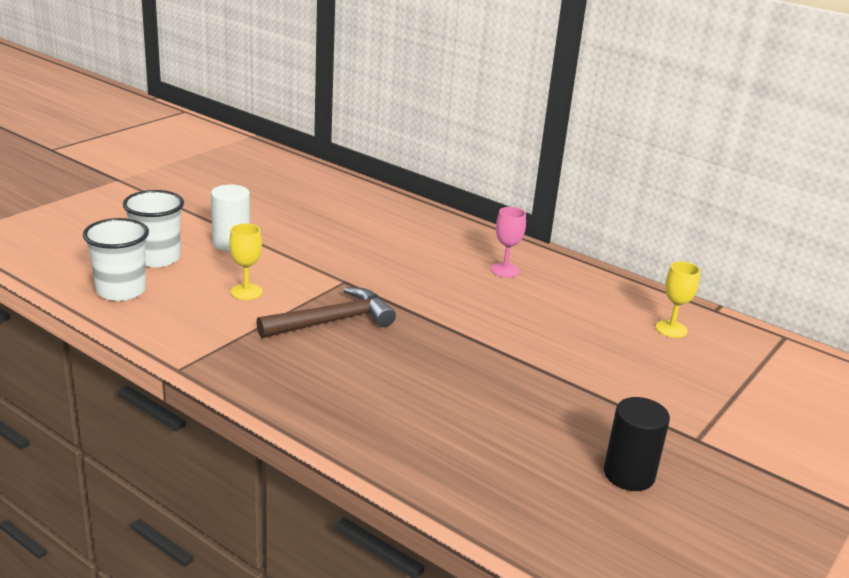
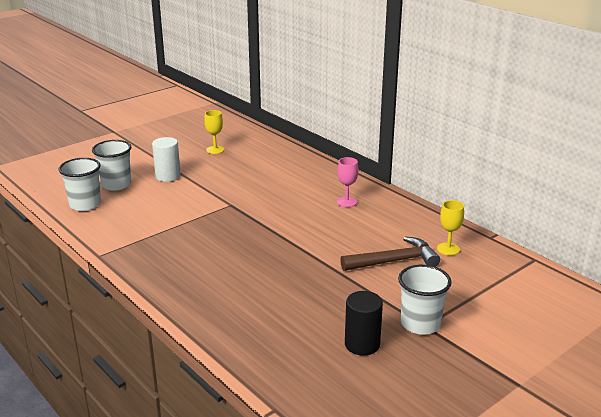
camera: 15 degrees right, 0 degrees up
yellow goblet [229,223,263,300] -> yellow goblet moved to [204,110,224,154]
brown hammer [256,287,396,338] -> brown hammer moved to [340,236,440,271]
none -> white cup [398,265,451,335]

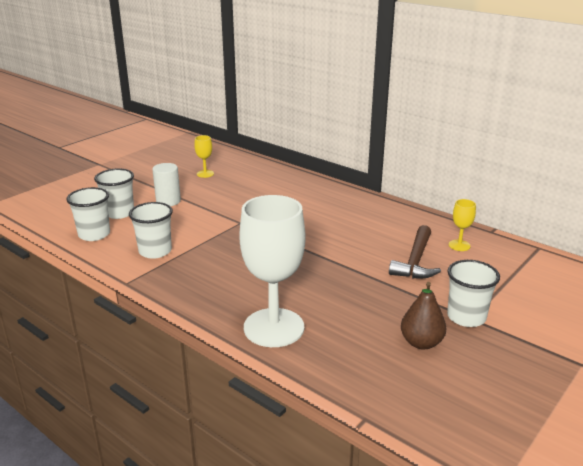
camera: 10 degrees left, 0 degrees up
pink goblet [337,157,358,207] -> none
brown hammer [340,236,440,271] -> brown hammer turned 135 degrees clockwise [389,225,441,278]
black cylinder [345,291,383,356] -> brown pear [401,282,447,350]
none -> white cup [129,202,173,259]
none -> white goblet [239,195,305,347]

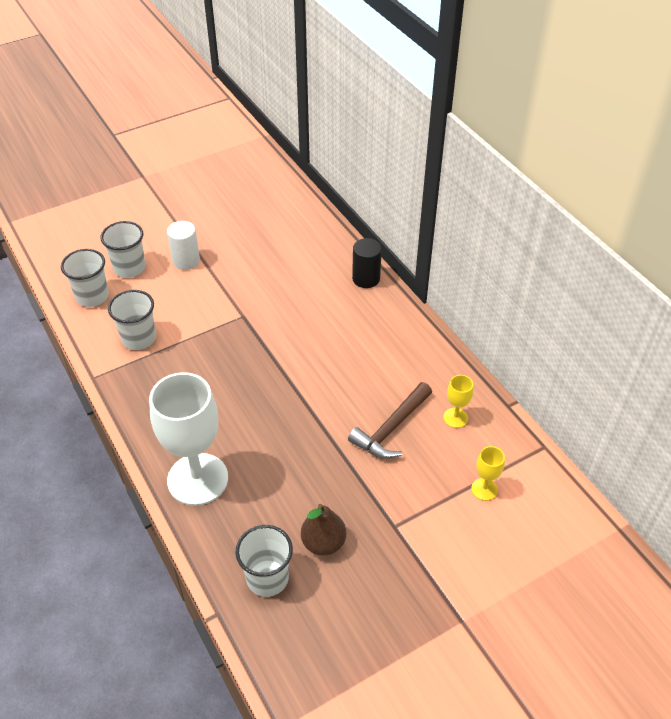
camera: 20 degrees right, 20 degrees up
yellow goblet [194,135,214,178] -> yellow goblet moved to [471,446,505,501]
white cup [447,260,500,327] -> white cup moved to [235,525,293,597]
none -> black cylinder [352,238,382,288]

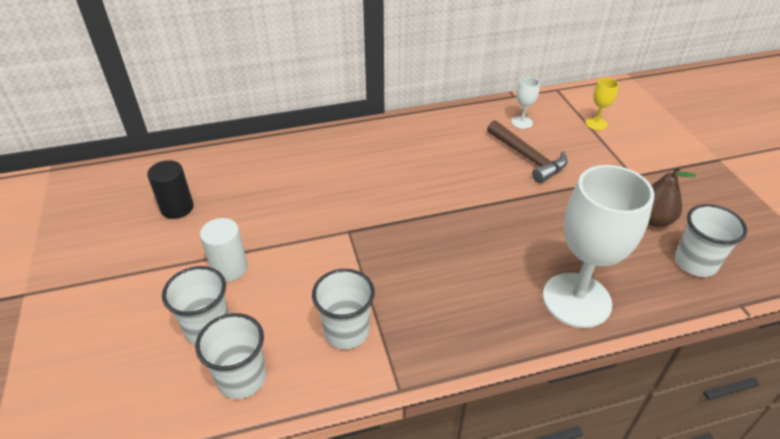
camera: 75 degrees left, 5 degrees down
black cylinder [352,238,382,288] -> black cylinder moved to [147,160,194,219]
yellow goblet [443,375,473,428] -> white goblet [511,76,540,129]

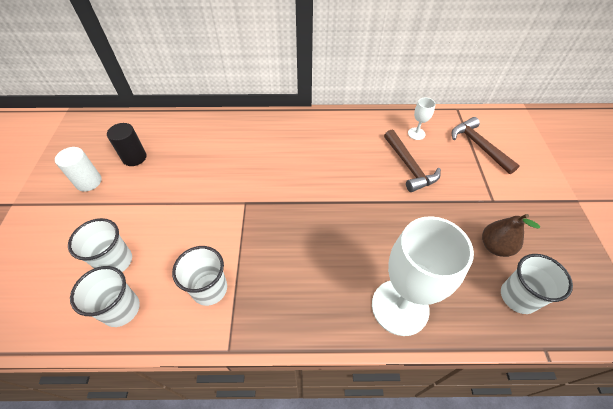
camera: 15 degrees right, 10 degrees up
white cylinder [200,218,248,282] -> white cylinder moved to [55,147,102,192]
yellow goblet [586,78,619,130] -> brown hammer [451,117,520,174]

